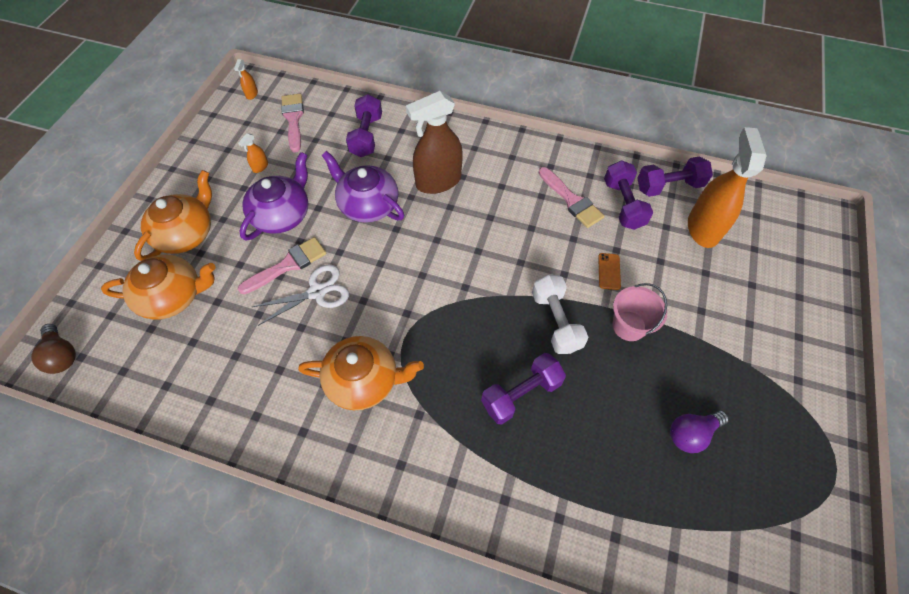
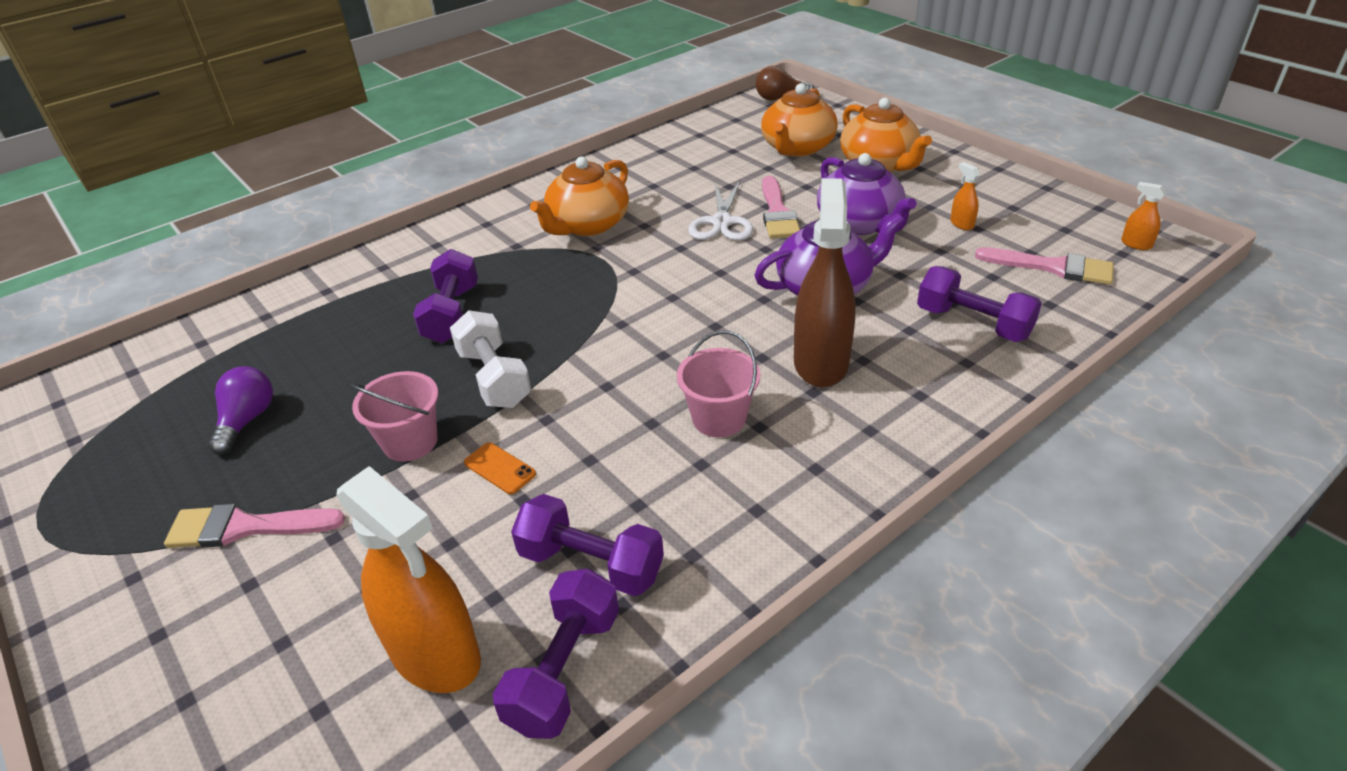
camera: 125 degrees right, 20 degrees down
white dumbbell [532,274,588,354] -> white dumbbell turned 45 degrees clockwise [450,310,531,408]
pink brush [538,167,604,228] -> pink brush moved to [164,504,345,548]
none -> pink bucket [677,331,760,437]

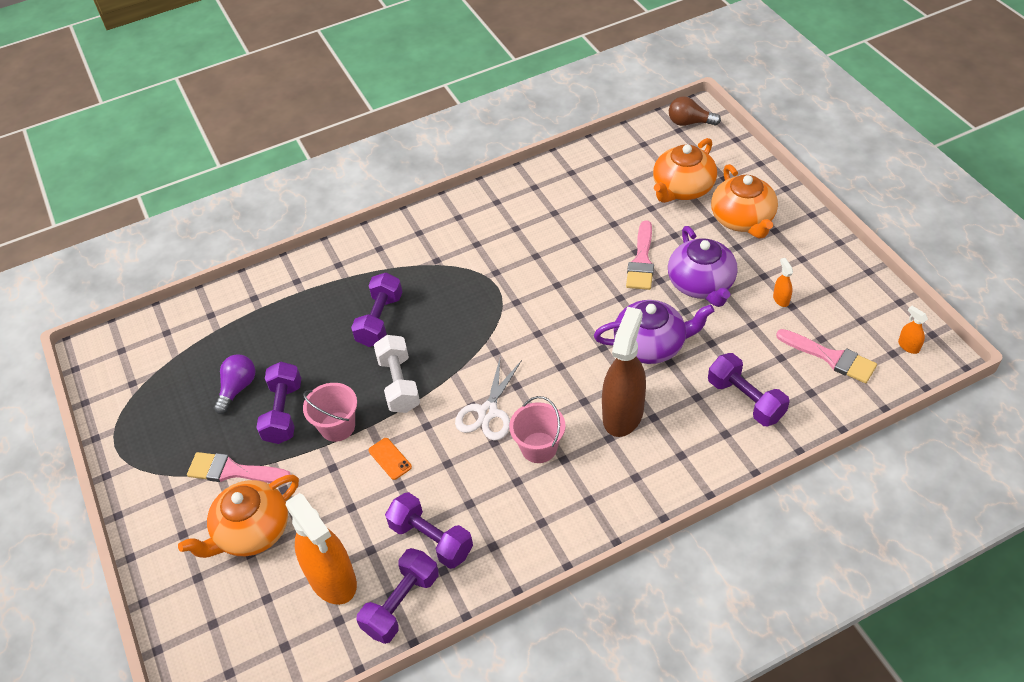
camera: 15 degrees right, 10 degrees up
orange teapot [530,157,629,236] -> orange teapot moved to [178,475,299,558]
white scissors [688,181,753,241] -> white scissors moved to [455,356,522,441]
none -> purple dumbbell [256,362,301,444]

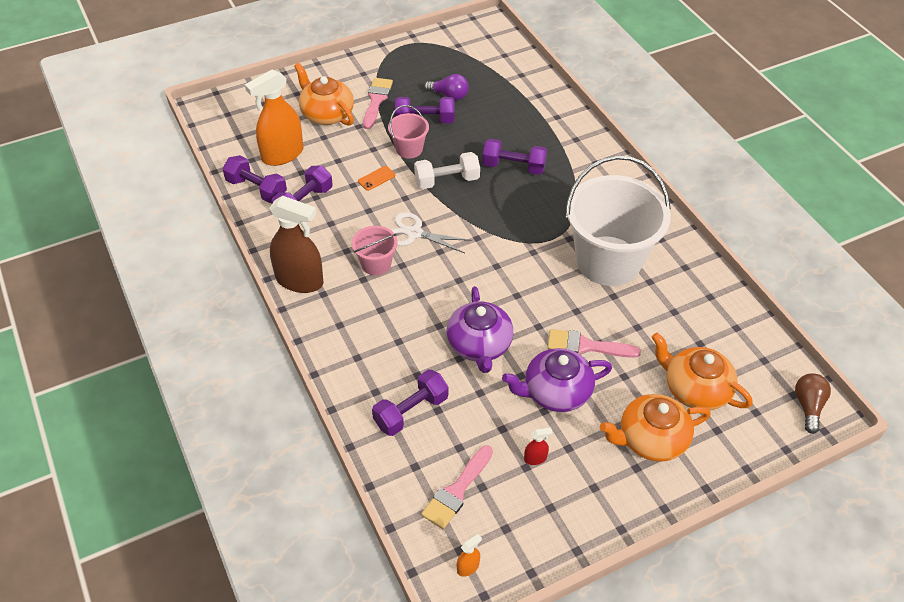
camera: 85 degrees right, 0 degrees up
brown spray bottle [602,307,646,437] -> brown spray bottle moved to [269,195,324,293]
orange spray bottle [773,258,793,307] -> red spray bottle [524,427,552,465]
none -> white bucket [565,155,671,286]

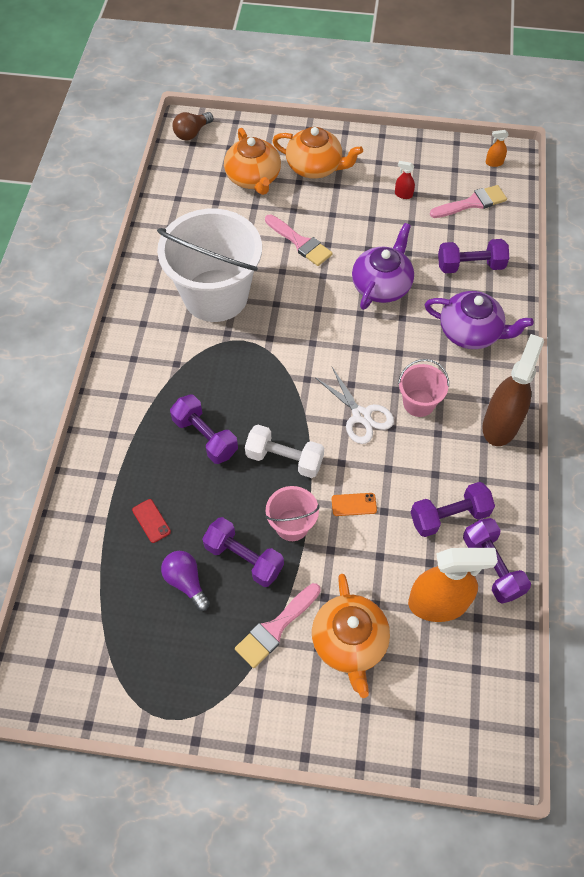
camera: 145 degrees left, 10 degrees up
brown spray bottle [269,195,324,293] -> brown spray bottle turned 60 degrees clockwise [482,334,544,446]
purple teapot [502,348,612,412] -> purple teapot moved to [425,291,533,349]
none -> red phone [132,499,171,543]

